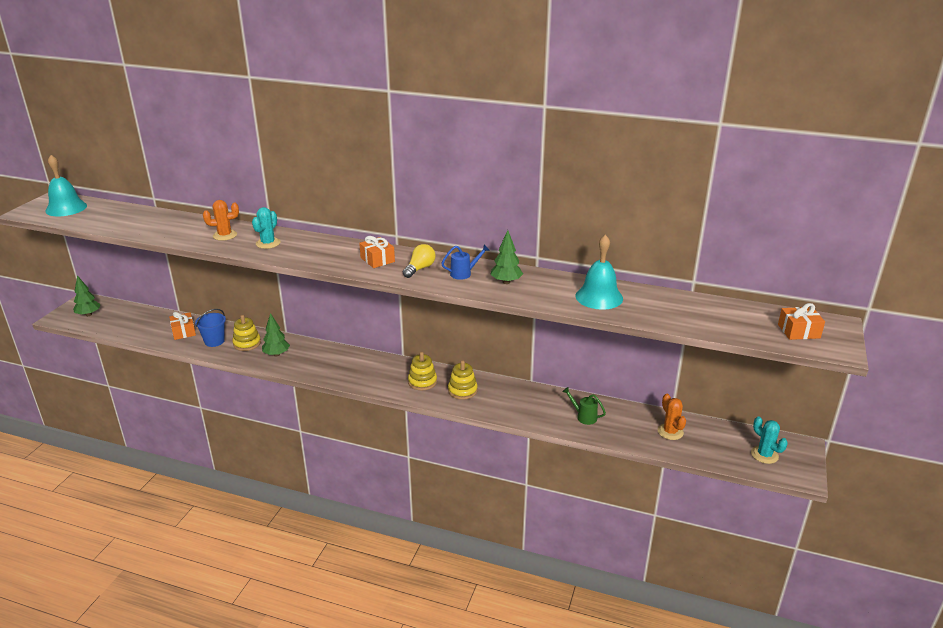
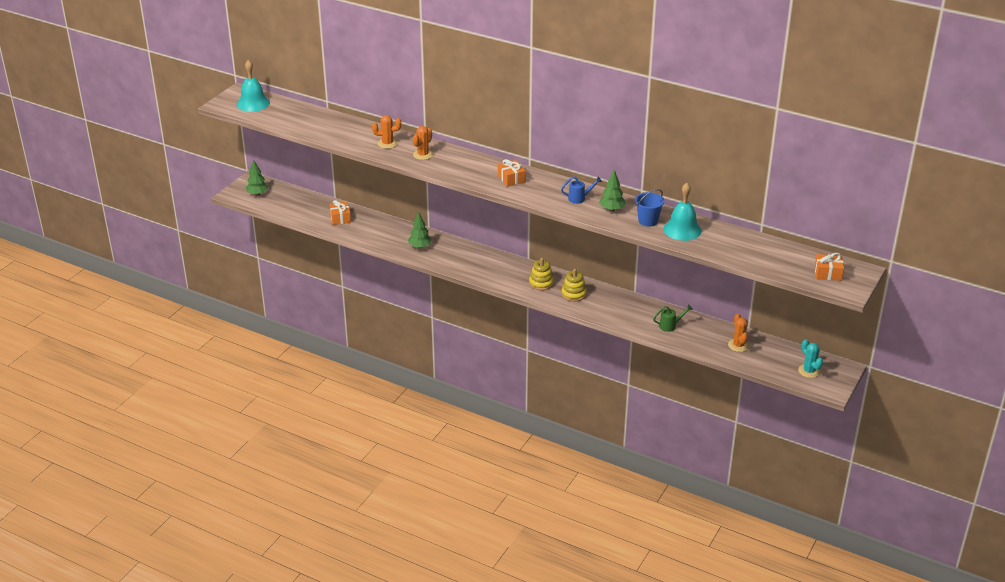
camera: 10 degrees right, 5 degrees up
blue bucket [195,309,226,347] -> blue bucket moved to [635,189,664,227]
yellow stacking toy [232,315,261,351] -> none
turquoise cactus [252,207,280,249] -> orange cactus [413,126,433,160]
yellow light bulb [403,244,436,278] -> none
green watering can [562,387,606,425] -> green watering can turned 120 degrees clockwise [653,304,693,332]

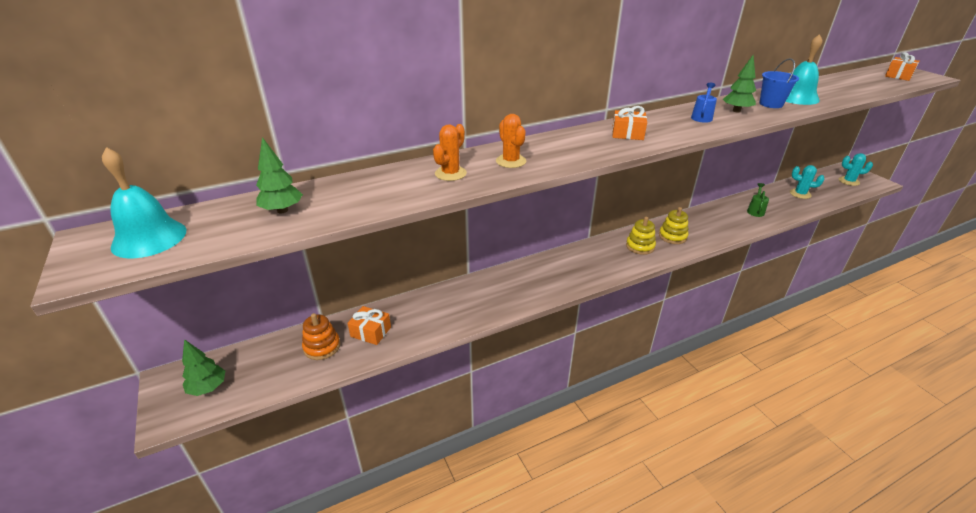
camera: 55 degrees left, 0 degrees up
green tree [408,212,432,249] -> green tree moved to [256,137,303,213]
orange cactus [728,313,750,352] -> turquoise cactus [790,165,824,199]
none -> orange stacking toy [302,313,340,360]

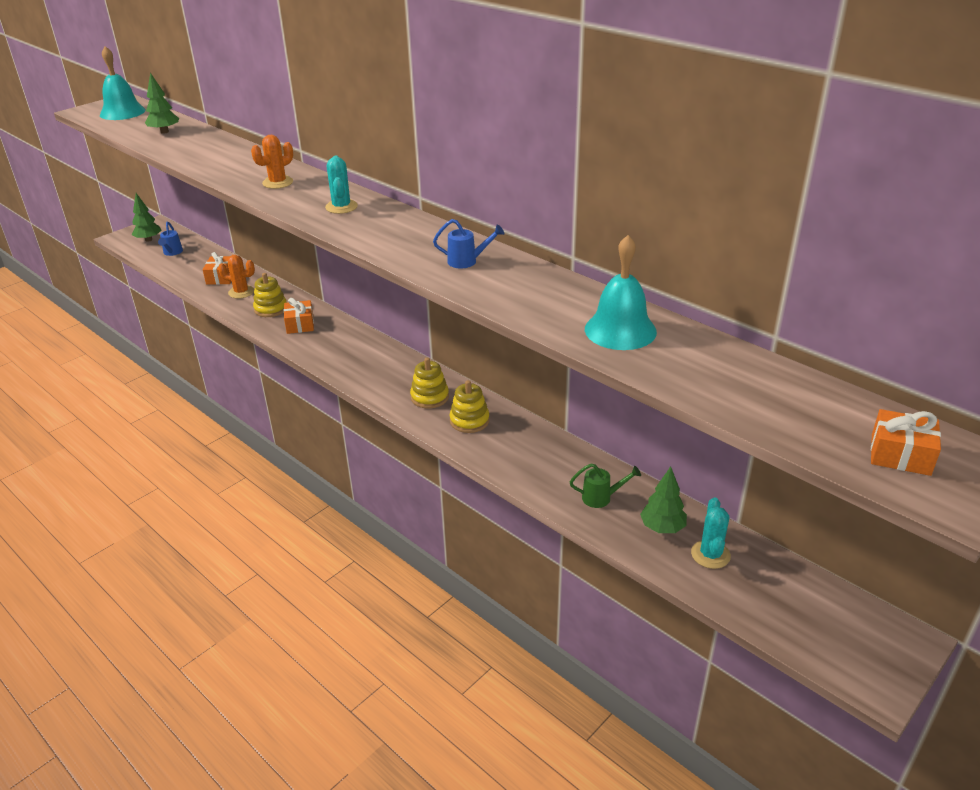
camera: 70 degrees right, 0 degrees up
orange stacking toy [302,313,340,360] -> none
orange cactus [433,124,467,181] -> orange cactus moved to [218,255,255,299]
orange gift [612,106,647,140] -> orange gift moved to [284,298,314,334]
green tree [723,55,756,112] -> green tree moved to [640,466,687,533]
blue bucket [760,58,799,108] -> none
turquoise cactus [839,153,873,186] -> turquoise cactus moved to [325,155,358,214]
none -> blue watering can [158,222,183,256]
none -> yellow stacking toy [253,273,287,317]

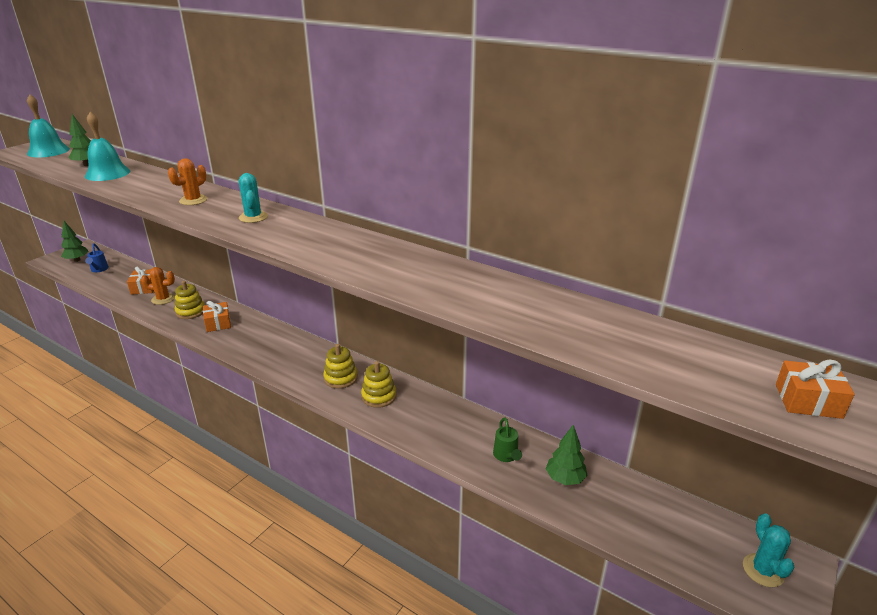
camera: 10 degrees left, 5 degrees down
blue watering can [433,219,504,269] -> none
green watering can [570,464,641,508] -> green watering can turned 90 degrees clockwise [493,417,522,462]
turquoise bell [585,235,657,350] -> turquoise bell moved to [85,112,130,181]
turquoise cactus [691,497,731,569] -> turquoise cactus moved to [743,513,794,587]

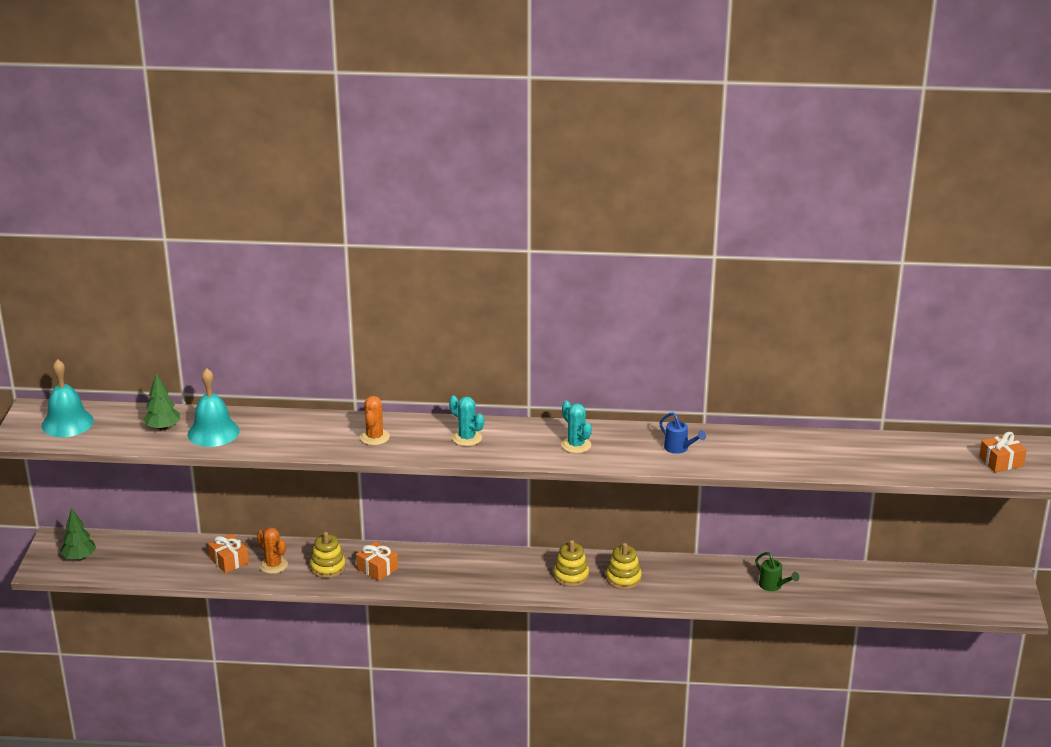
camera: 30 degrees left, 0 degrees up
blue watering can [85,243,109,272] -> blue watering can moved to [659,412,706,454]
orange cactus [141,267,175,305] -> orange cactus turned 75 degrees clockwise [257,527,288,574]
green tree [546,425,588,485] -> none
turquoise cactus [743,513,794,587] -> turquoise cactus moved to [561,401,592,453]

